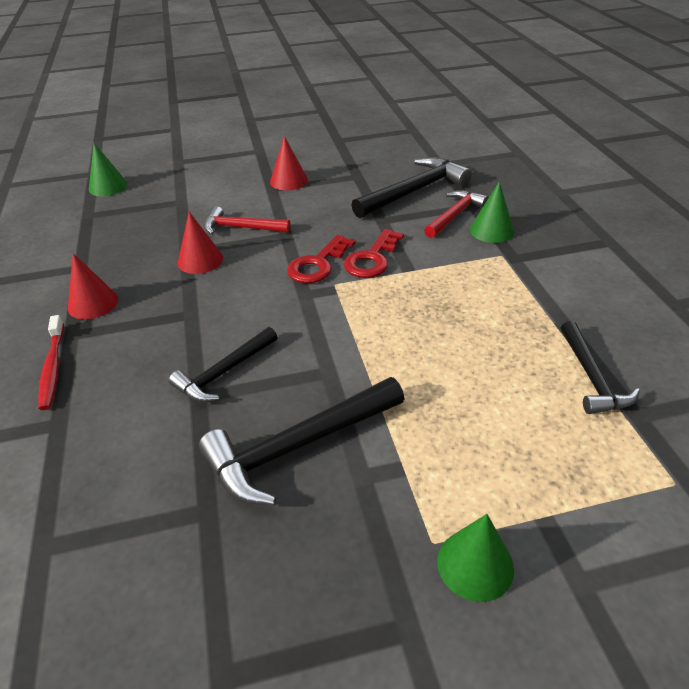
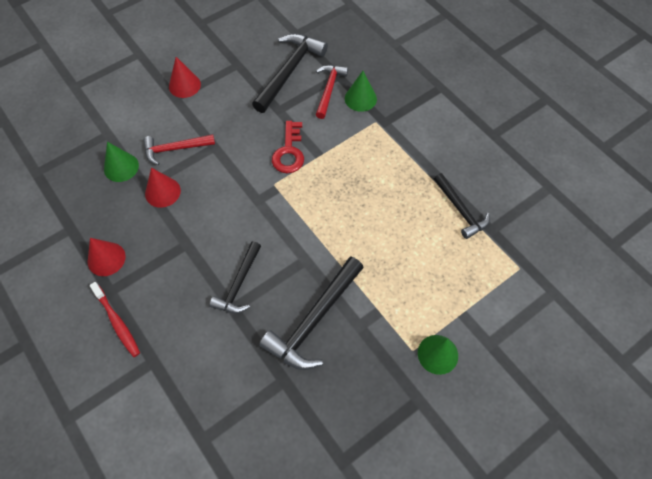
camera: 25 degrees left, 20 degrees up
green cone [89,143,128,196] -> green cone moved to [104,142,139,182]
red key [287,235,355,283] -> none

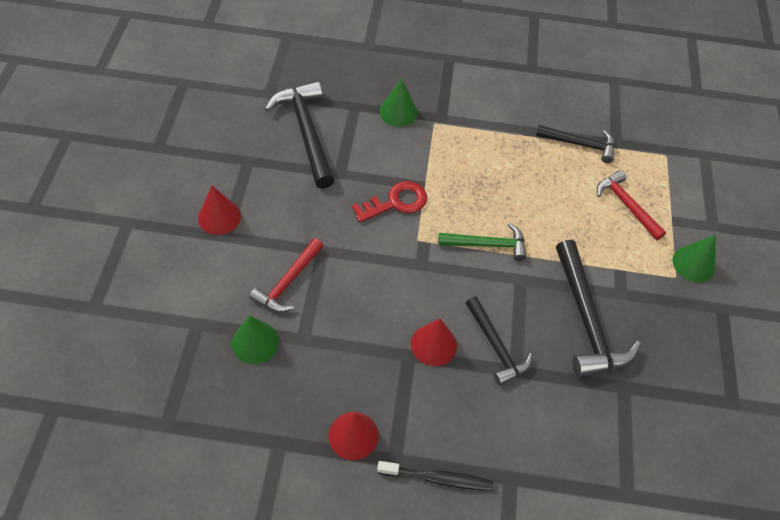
camera: 50 degrees left, 5 degrees down
red toothbrush [90,282,140,357] -> black toothbrush [377,461,493,491]
red cone [145,168,181,208] -> red cone moved to [411,318,457,366]
red key [272,121,304,173] -> red key turned 75 degrees counterclockwise [352,181,427,223]
red hammer [316,65,348,119] -> red hammer moved to [597,170,666,240]
none -> green hammer [438,223,527,261]

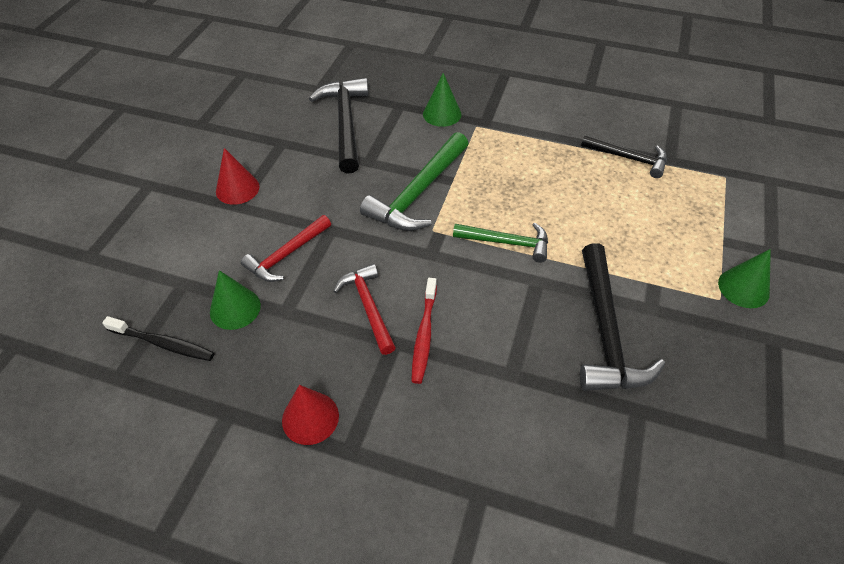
camera: 15 degrees right, 5 degrees down
red key [352,181,427,223] -> green hammer [360,132,468,231]
black toothbrush [377,461,493,491] -> black toothbrush moved to [102,316,214,361]
red cone [411,318,457,366] -> red toothbrush [411,278,437,384]
black hammer [466,297,532,386] -> none
red hammer [597,170,666,240] -> red hammer moved to [333,264,396,355]

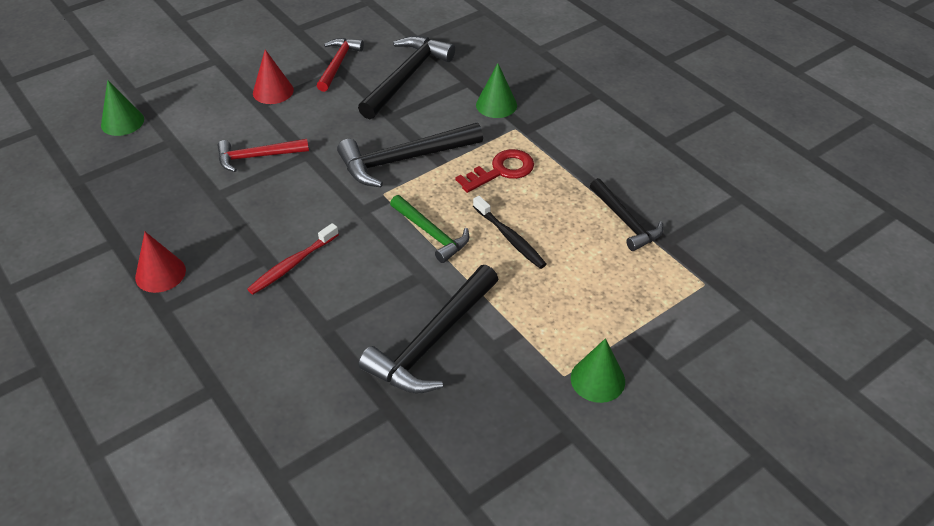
camera: 35 degrees right, 5 degrees down
black toothbrush [102,316,214,361] -> black toothbrush moved to [473,196,547,269]
green cone [210,270,261,330] -> green cone moved to [101,80,144,136]
red hammer [333,264,396,355] -> red hammer moved to [317,38,364,92]
green hammer [360,132,468,231] -> black hammer [337,123,483,187]
none -> red key [456,149,534,193]

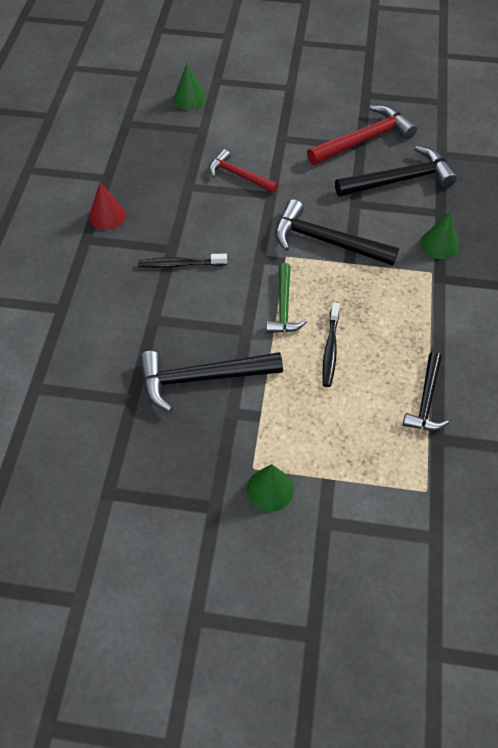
camera: 45 degrees right, 10 degrees up
red toothbrush [247,223,339,294] -> black toothbrush [138,254,227,268]
red cone [253,50,294,104] -> none
red hammer [317,38,364,92] -> red hammer [307,105,417,165], size x1.59
red key [456,149,534,193] -> none

